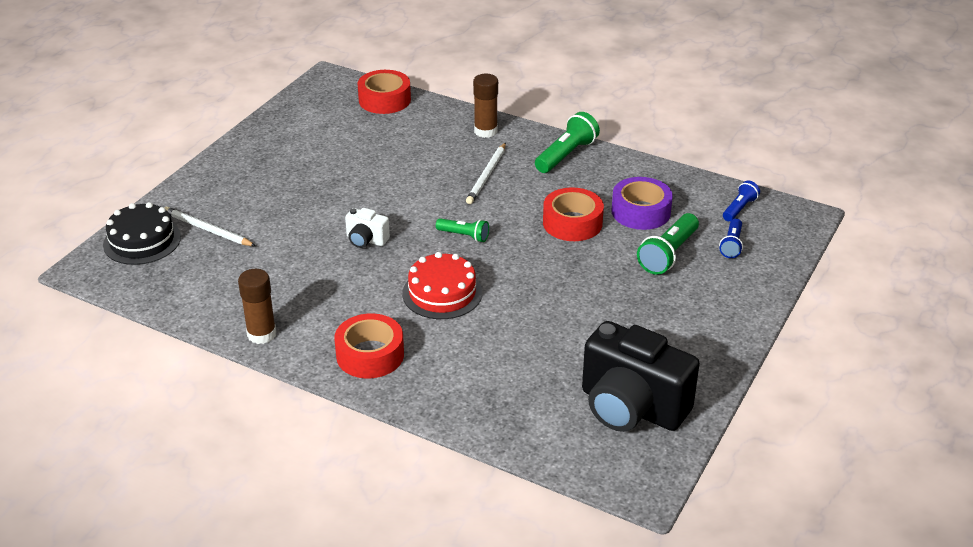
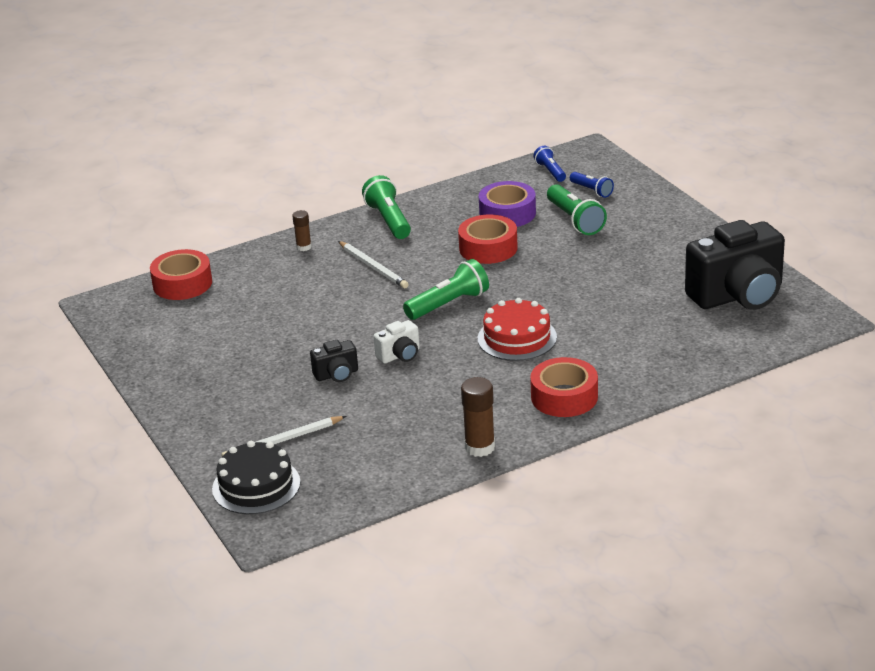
camera: 55 degrees left, 5 degrees down
green flashlight [436,218,489,242] -> green flashlight [403,259,489,320], size x1.64
brown glue stick [473,74,498,138] -> brown glue stick [292,210,312,251], size x0.61
none -> black camera [310,340,358,382]

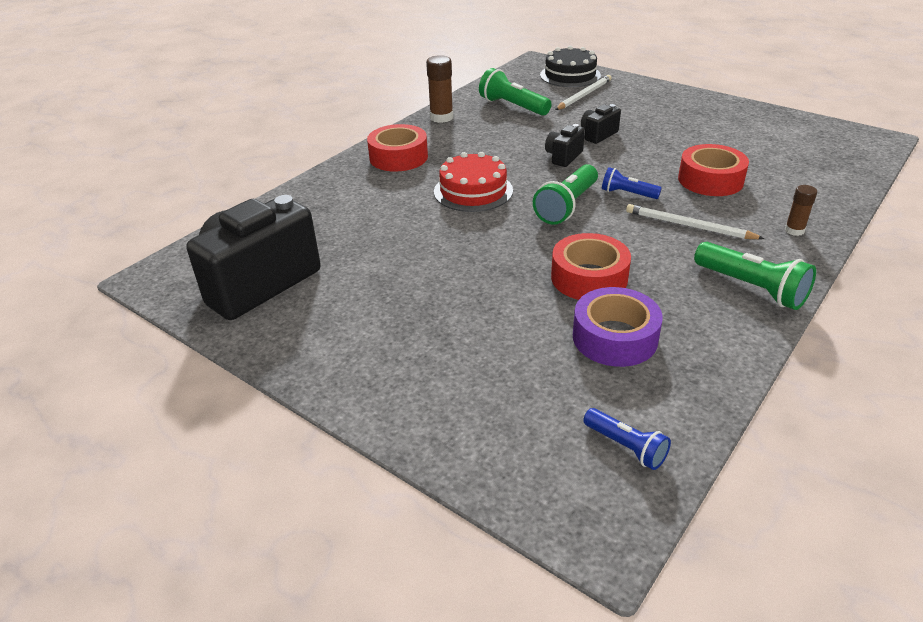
camera: 155 degrees right, 5 degrees up
red tape [150,249,212,300] -> red tape moved to [678,144,749,196]
white camera [374,320,420,364] -> black camera [545,124,585,167]
green flashlight [547,184,607,235] -> green flashlight moved to [479,68,552,116]
blue flashlight [570,172,614,198] -> blue flashlight moved to [602,167,662,199]

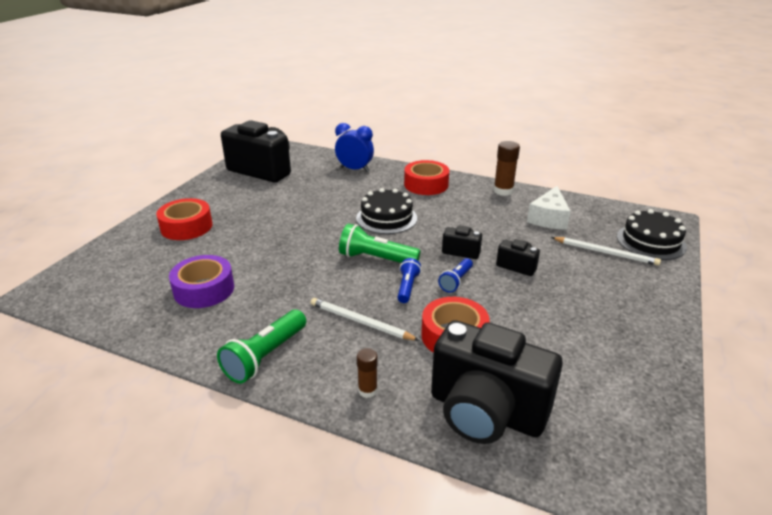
camera: 75 degrees right, 5 degrees down
red cake [434,152,513,212] -> black cake [356,188,417,234]
green flashlight [479,68,552,116] -> white cheese [527,186,571,230]
red tape [551,233,631,300] -> red tape moved to [156,198,213,240]
blue flashlight [583,408,671,470] -> blue flashlight moved to [438,258,473,293]
white pencil [626,204,765,239] -> white pencil turned 75 degrees counterclockwise [311,298,420,341]
none -> blue clock [335,123,374,172]
none -> black camera [431,320,563,444]

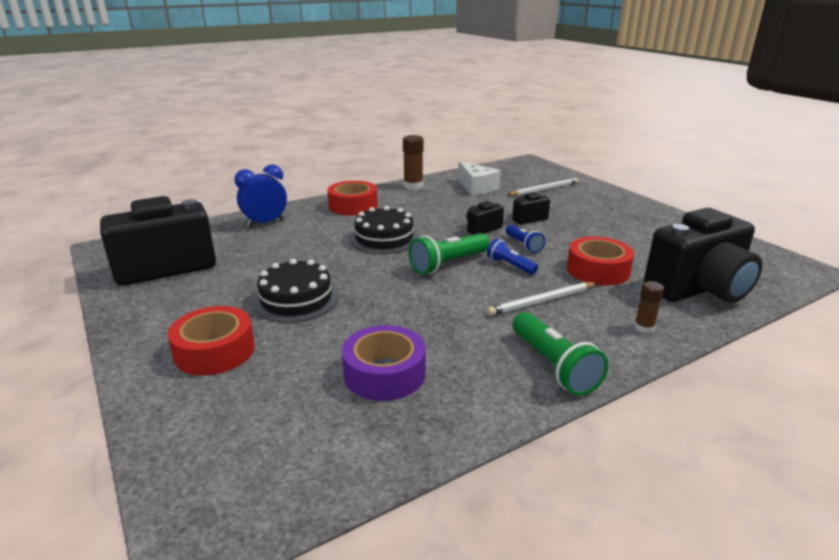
camera: 55 degrees left, 5 degrees down
black cake [617,209,687,260] -> black cake moved to [253,259,339,323]

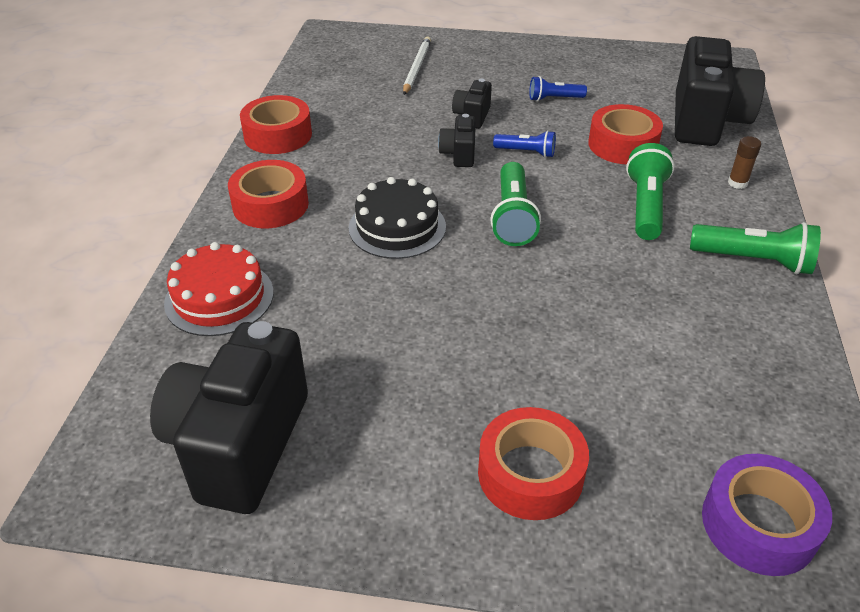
camera: 50 degrees left, 15 degrees up
blue clock [234,164,287,227] -> red cake [164,242,274,336]
black cake [253,259,339,323] -> none
purple tape [342,325,426,401] -> purple tape moved to [702,454,832,576]
brown glue stick [403,135,424,190] -> red tape [240,95,312,154]
white cheese [458,161,501,196] -> none
blue flashlight [487,239,538,274] -> blue flashlight moved to [529,76,587,101]
white pencil [487,282,597,316] -> green flashlight [626,143,675,240]

